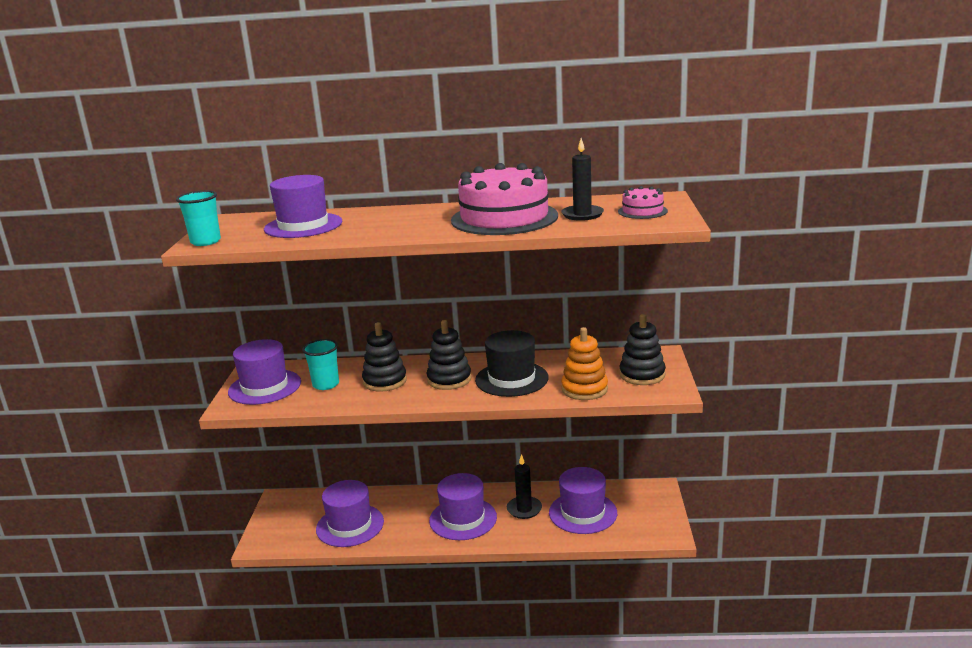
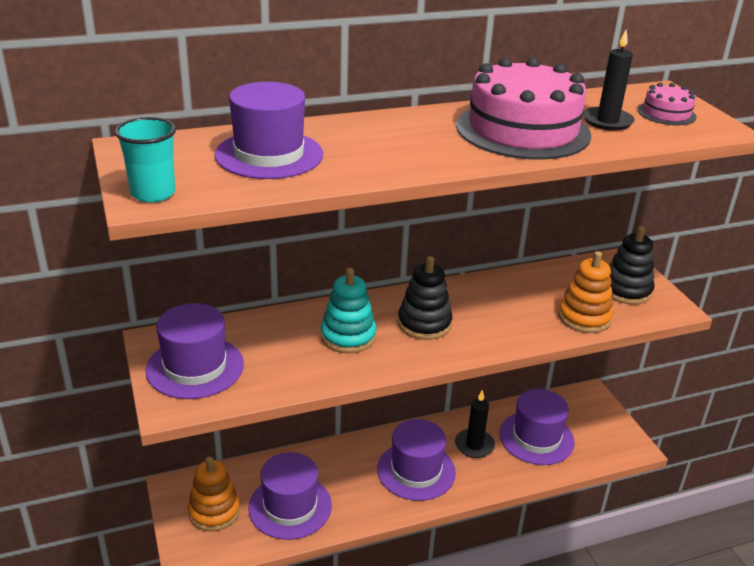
camera: 25 degrees left, 10 degrees up
turquoise cup [302,339,339,390] -> none
black stacking toy [362,322,407,392] -> turquoise stacking toy [321,268,376,353]
black hat [475,330,549,397] -> none
none -> orange stacking toy [188,456,240,531]

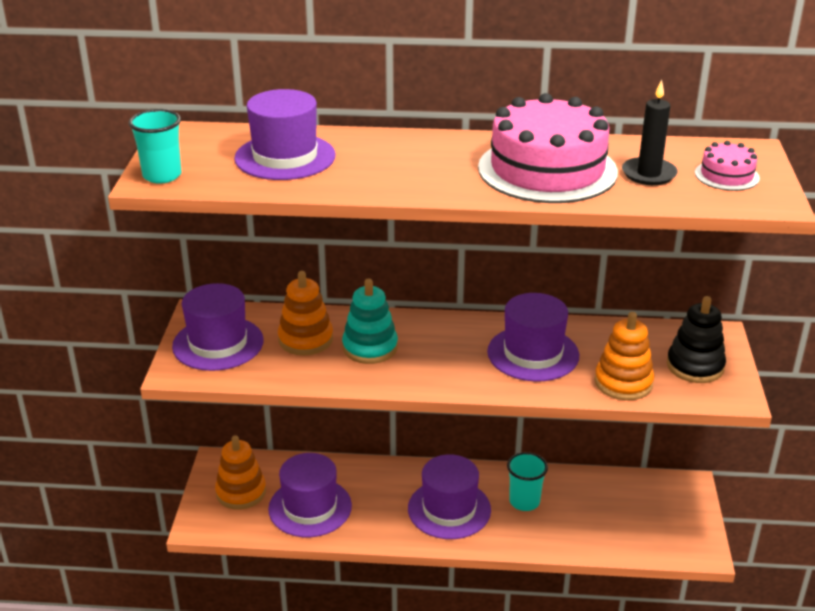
camera: 25 degrees right, 0 degrees up
black stacking toy [398,256,452,340] -> none
black candle [455,390,495,458] -> turquoise cup [507,452,548,511]
purple hat [499,389,575,465] -> purple hat moved to [487,293,579,382]
none -> orange stacking toy [278,271,333,355]

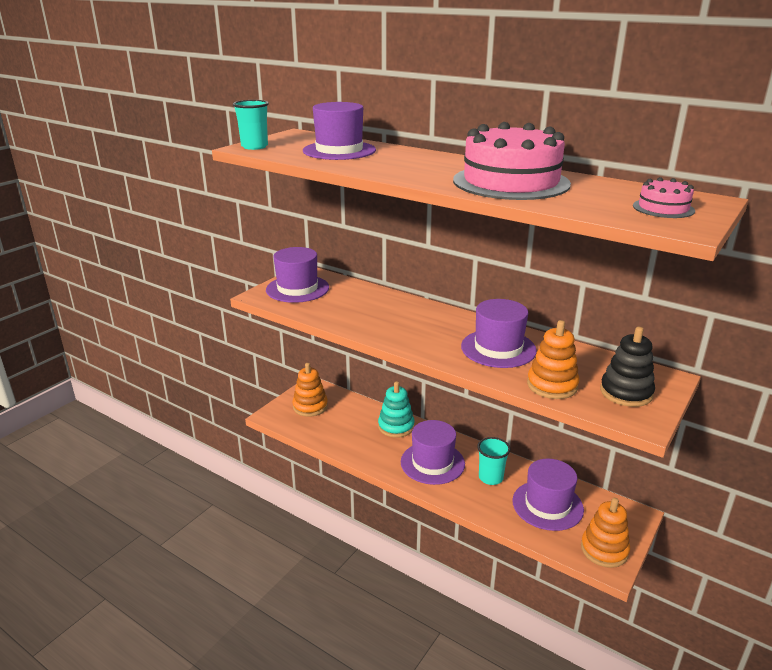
camera: 30 degrees right, 5 degrees down
purple hat [268,453,352,537] -> purple hat moved to [512,459,584,531]
orange stacking toy [278,271,333,355] -> orange stacking toy moved to [581,498,630,568]
turquoise stacking toy [342,279,398,364] -> turquoise stacking toy moved to [378,381,415,438]
black candle [622,80,678,185] -> none

